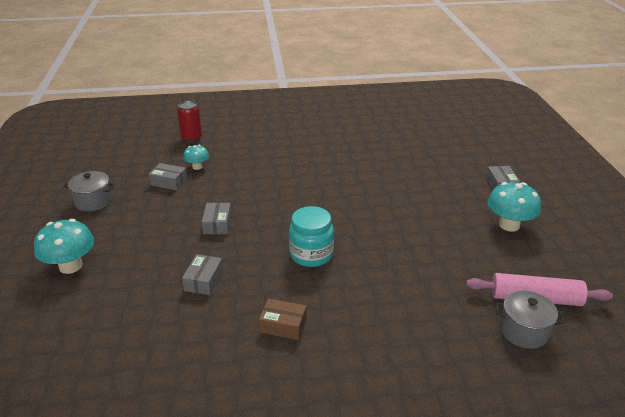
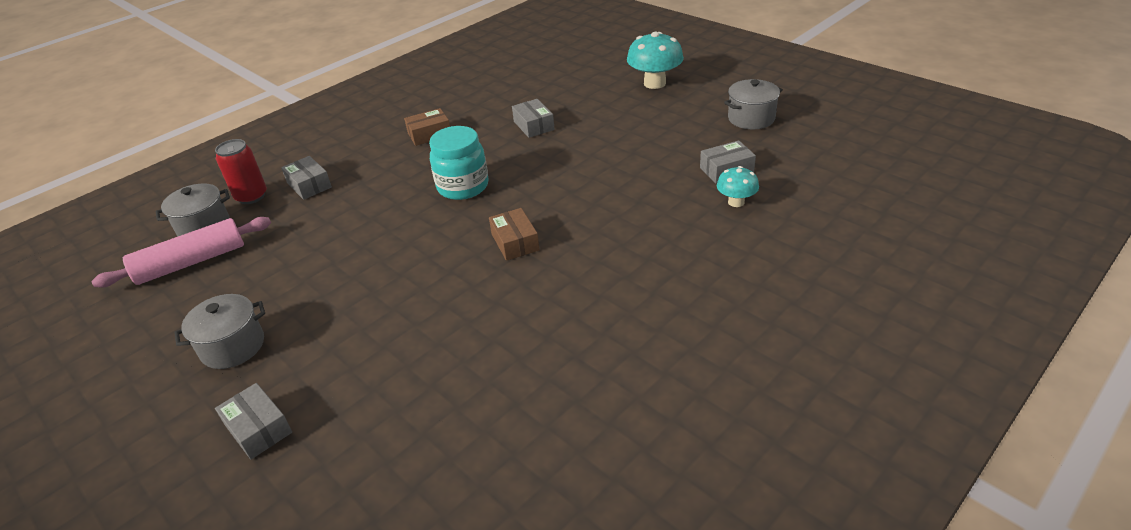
camera: 145 degrees right, 5 degrees up
red can [177,101,202,142] -> red can moved to [215,139,267,204]
grey box [202,203,232,234] -> grey box moved to [281,156,332,200]
turquoise mushroom [488,182,541,232] -> grey pot [174,294,265,369]
none -> brown box [489,208,540,261]

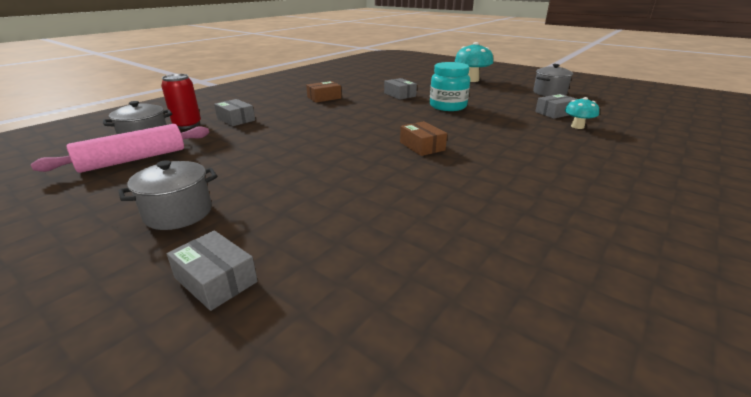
camera: 10 degrees left, 10 degrees down
turquoise jar [429,126,488,200] -> turquoise jar moved to [430,62,470,111]

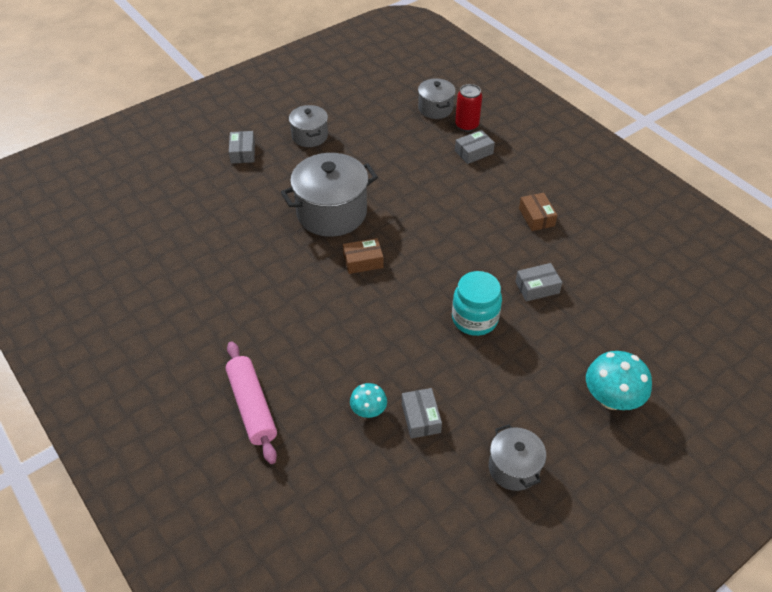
camera: 105 degrees right, 20 degrees up
pink rolling pin [31,124,209,173] -> pink rolling pin moved to [226,341,277,464]
grey box [166,230,258,311] -> grey box turned 60 degrees counterclockwise [229,131,255,164]
none -> grey pot [281,153,378,237]

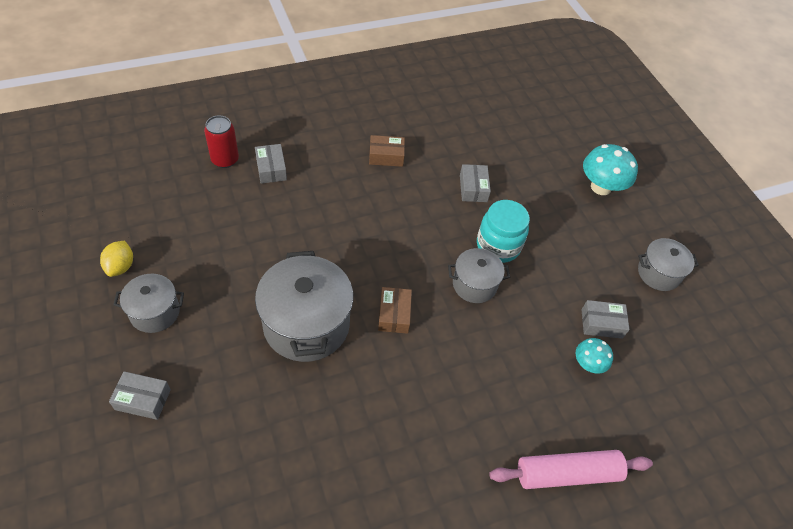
camera: 80 degrees left, 5 degrees up
grey pot [418,78,456,119] -> grey pot moved to [448,248,510,303]
none -> yellow lemon [100,241,133,277]

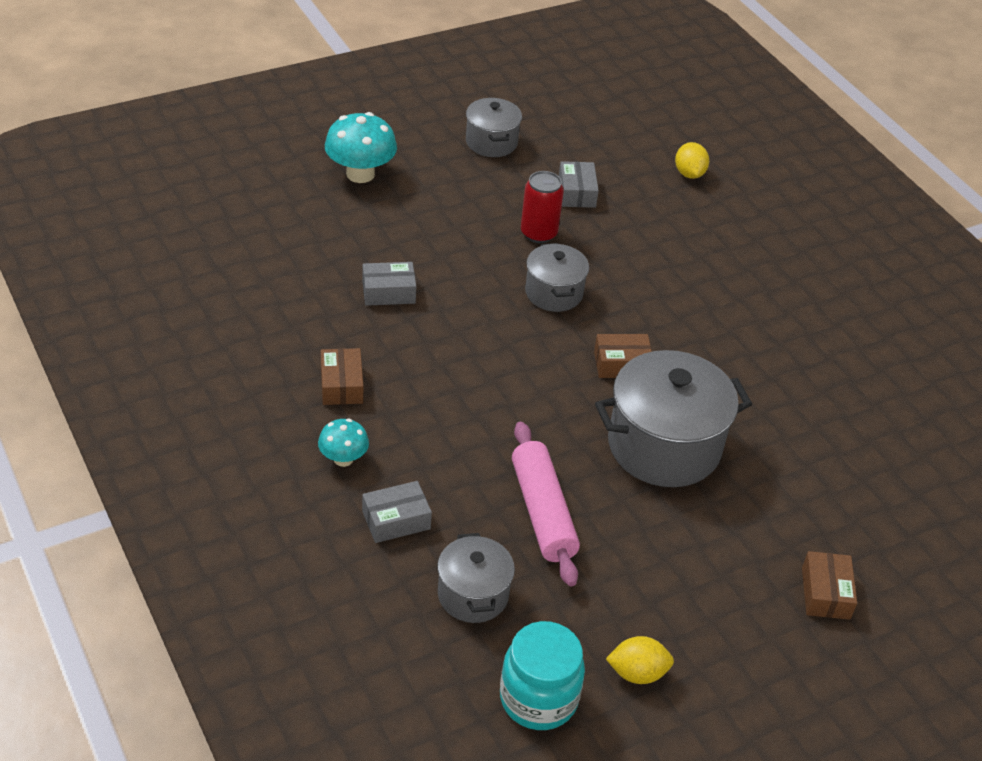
camera: 95 degrees left, 10 degrees down
grey box [109,371,171,420] -> brown box [802,551,857,620]
grey pot [113,274,184,333] -> grey pot moved to [437,533,515,623]
red can [204,116,239,168] -> red can moved to [521,171,564,243]
turquoise jar [477,200,530,263] -> turquoise jar moved to [500,621,585,730]
pink rolling pin [490,450,653,489] -> pink rolling pin moved to [512,422,580,586]
turquoise mushroom [576,338,613,374] -> turquoise mushroom moved to [318,419,369,467]
none -> yellow lemon [675,142,709,179]

